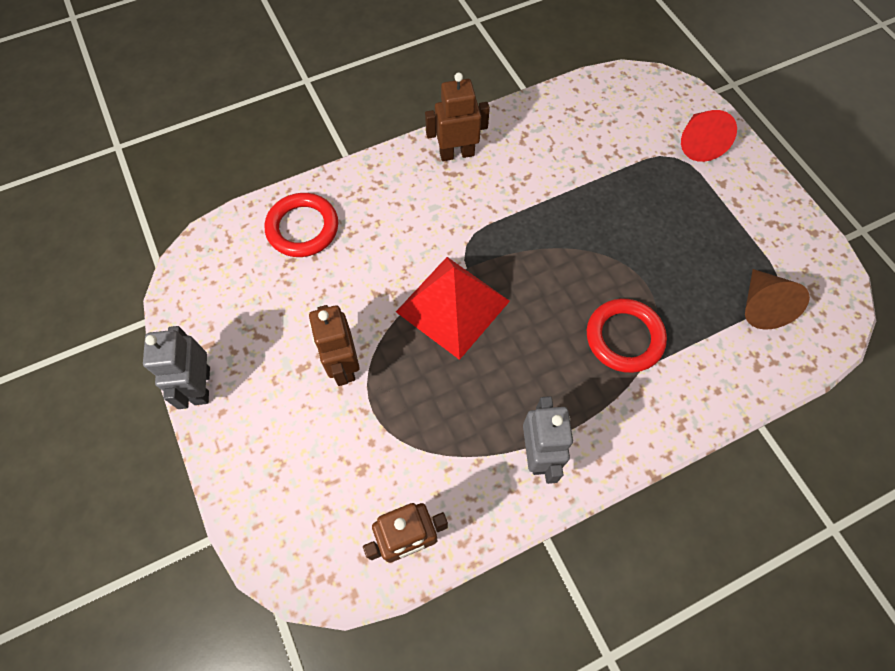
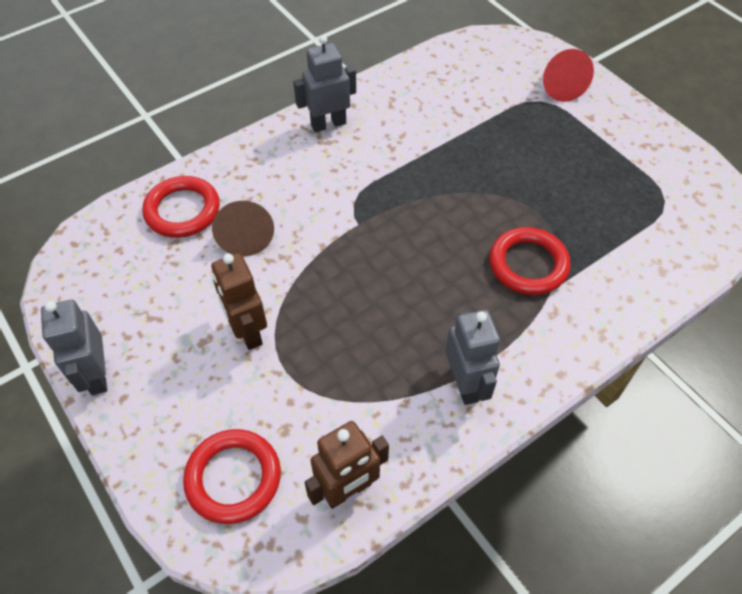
camera: 10 degrees left, 10 degrees down
red pyramid [396,257,510,360] -> none
brown robot [425,73,490,161] -> grey robot [293,35,356,132]
brown cone [745,269,810,329] -> brown cone moved to [212,201,274,256]
none -> red ring [183,429,281,524]

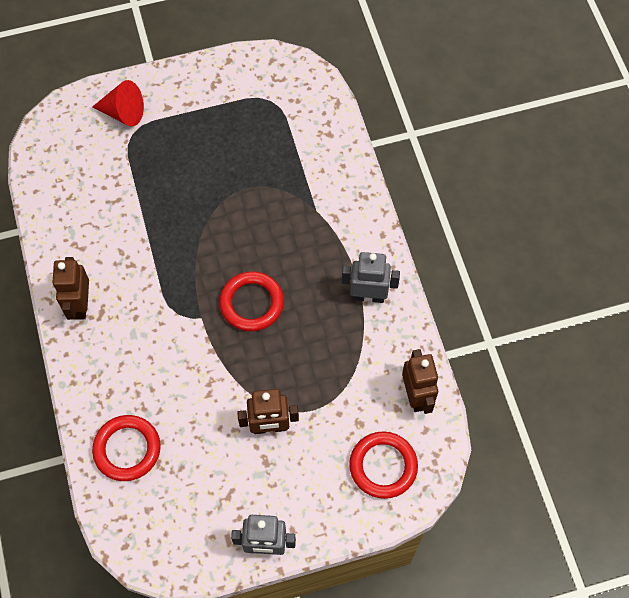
camera: 70 degrees left, 10 degrees up
brown cone [212,201,274,256] -> none
grey robot [293,35,356,132] -> brown robot [52,257,89,320]
red ring [489,227,571,295] -> red ring moved to [219,271,284,331]

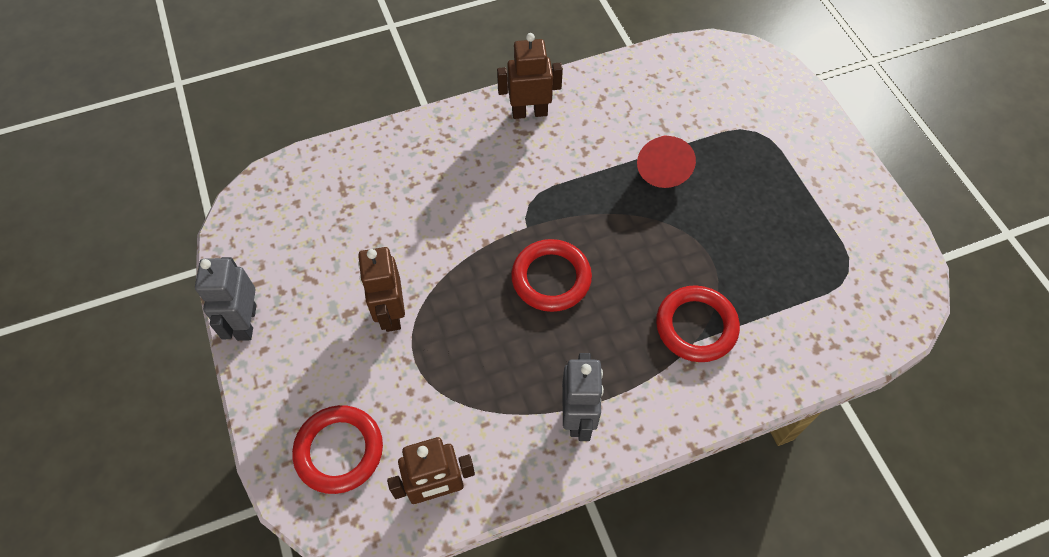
camera: 85 degrees right, 5 degrees down
red cone [92,80,144,127] -> red cone moved to [637,135,696,188]
red ring [92,415,161,481] -> red ring moved to [656,285,740,362]

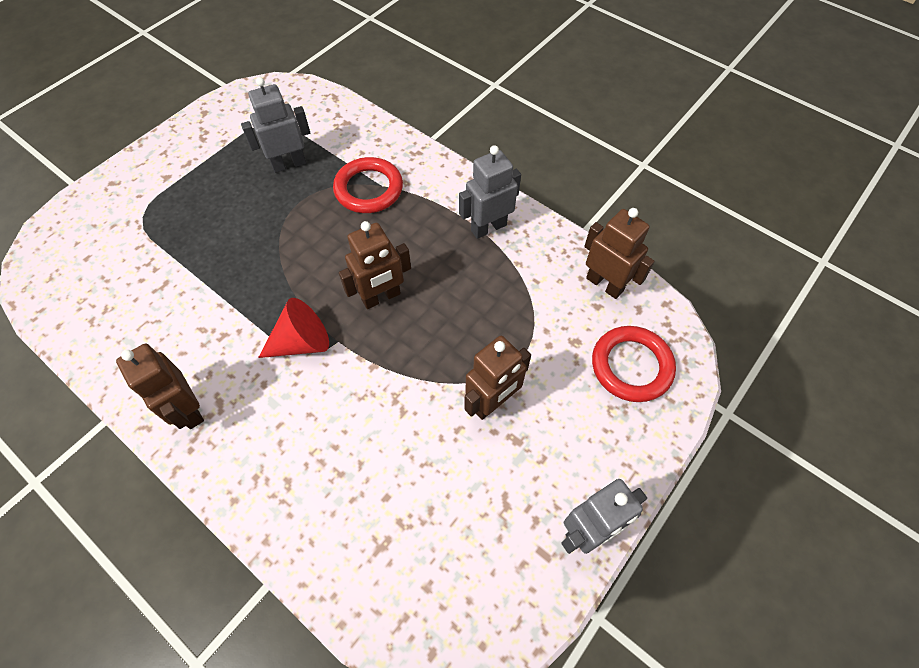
camera: 120 degrees left, 0 degrees up
red ring [511,239,592,312] -> brown robot [339,221,411,309]
red cone [637,135,696,188] -> red cone moved to [258,298,329,358]
none -> grey robot [241,77,310,173]

